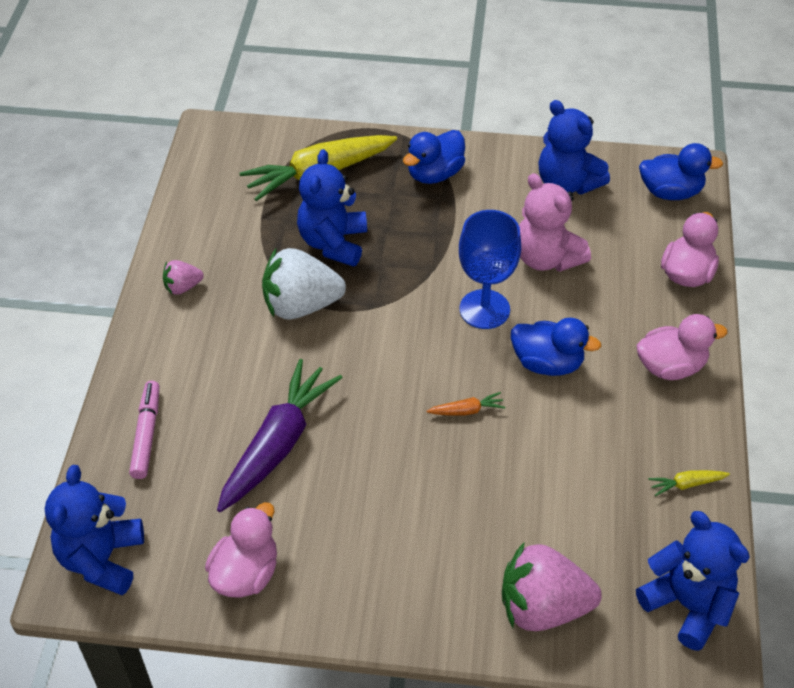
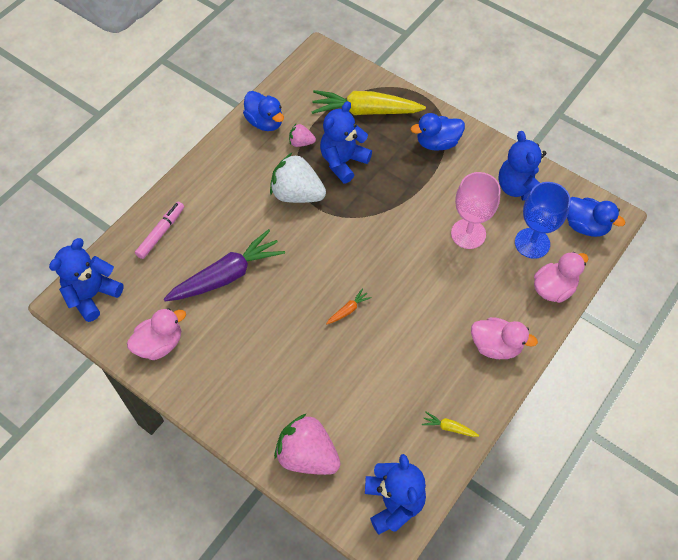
camera: 30 degrees right, 10 degrees up
pink strawberry [163,260,204,295] -> pink strawberry moved to [289,124,316,147]
orange carrot [426,392,505,415] -> orange carrot turned 60 degrees counterclockwise [326,288,372,324]
blue goblet [459,210,521,329] -> blue goblet moved to [515,182,571,259]
blue duck [511,318,601,376] -> blue duck moved to [243,91,284,131]
pink teddy bear [519,173,591,272] -> pink goblet [451,172,501,249]

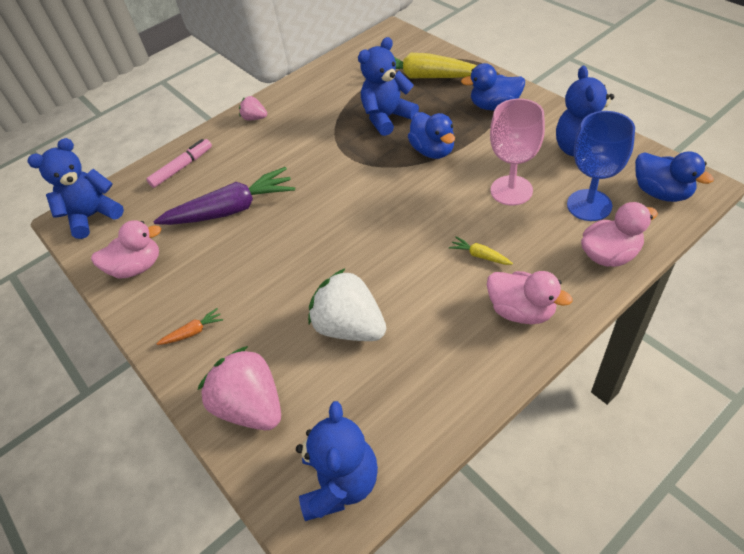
camera: 20 degrees right, 10 degrees down
blue duck [243,91,284,131] -> blue duck moved to [408,112,455,159]
white strawberry [270,153,326,203] -> white strawberry moved to [308,269,386,341]
pink strawberry [289,124,316,147] -> pink strawberry moved to [239,96,267,121]
orange carrot [326,288,372,324] -> orange carrot moved to [157,308,223,345]
yellow carrot [422,411,479,437] -> yellow carrot moved to [449,237,513,265]

